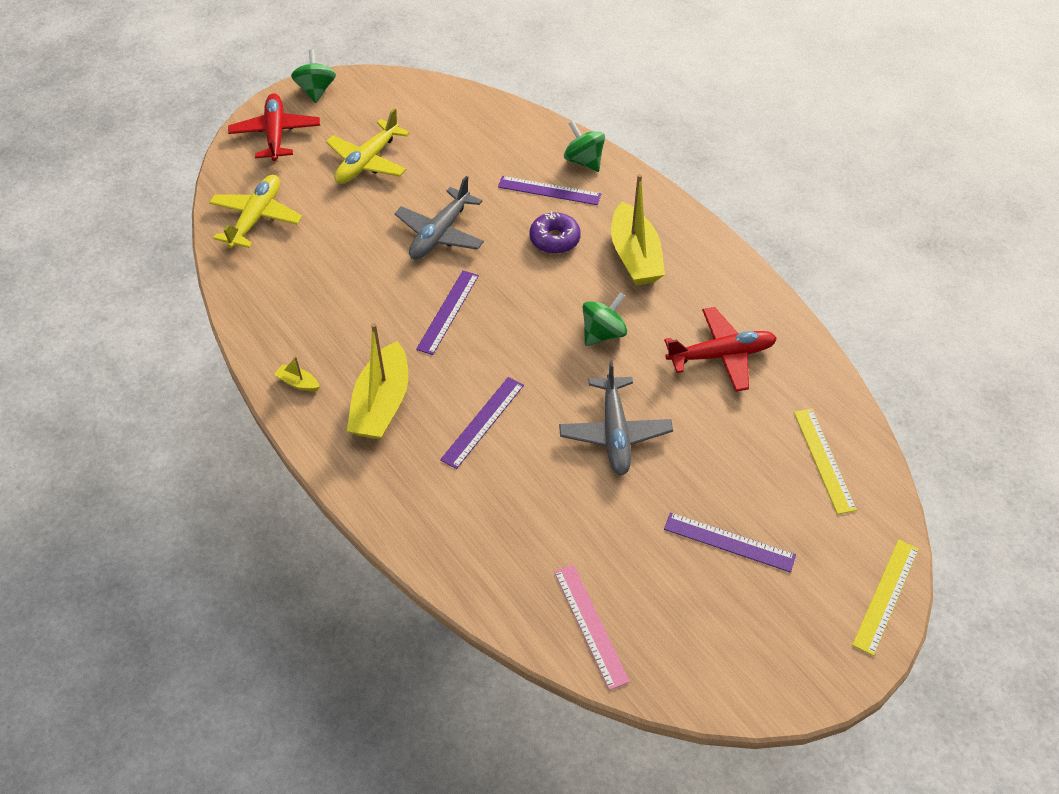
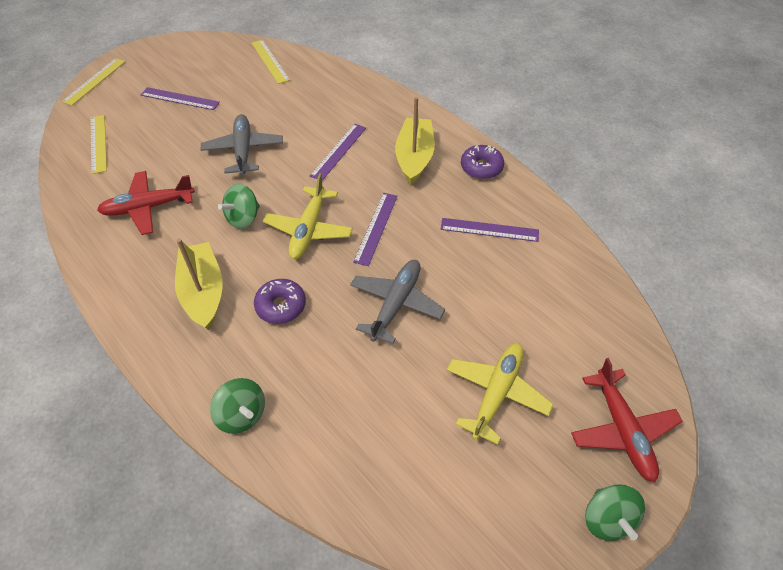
camera: 175 degrees right, 0 degrees up
yellow plane [209,175,302,248] -> yellow plane moved to [263,173,353,259]
yellow boat [274,356,320,391] -> purple donut [461,145,504,179]
purple ruler [498,176,601,205] -> purple ruler moved to [440,218,539,242]
pink ruler [554,564,630,690] -> yellow ruler [251,40,290,84]

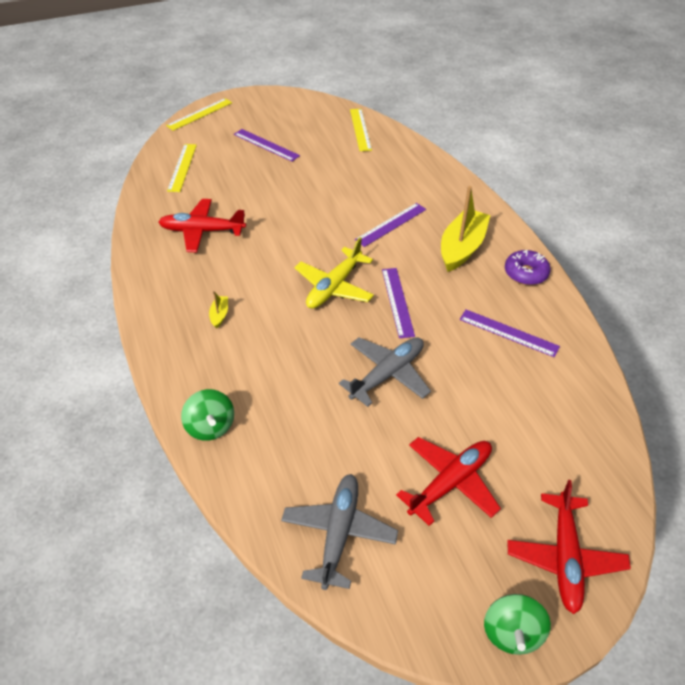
camera: 20 degrees right, 5 degrees down
yellow boat [175,238,223,330] -> yellow boat [209,291,228,329], size x0.42
grey plane [201,114,283,176] -> grey plane moved to [281,474,398,590]
green spinning top [218,184,260,229] -> none
purple donut [254,279,306,324] -> none
purple ruler [353,193,398,266] -> purple ruler turned 45 degrees counterclockwise [382,268,415,338]
yellow plane [447,343,553,445] -> red plane [396,437,501,526]

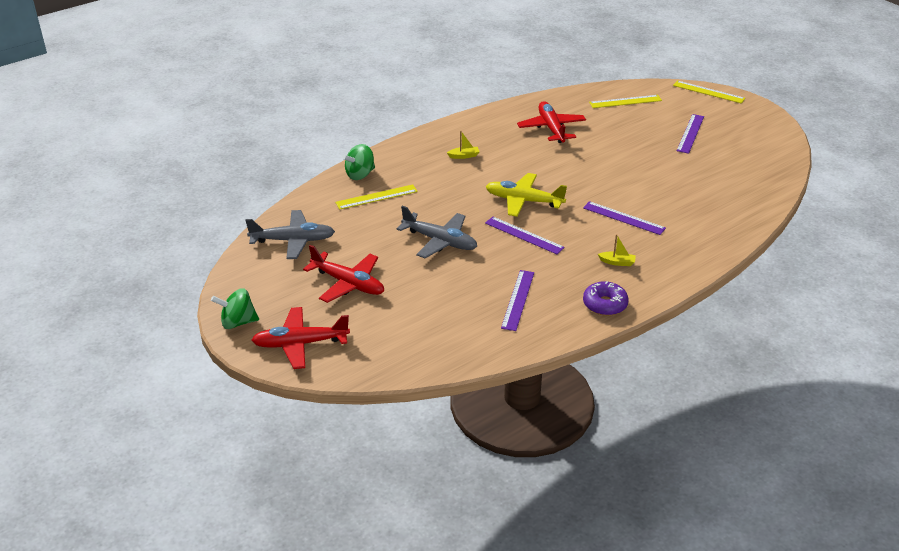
camera: 75 degrees right, 10 degrees down
yellow ruler [350,109,372,151] -> yellow ruler moved to [335,185,418,210]
purple ruler [382,268,415,338] -> purple ruler turned 60 degrees clockwise [485,217,565,254]
yellow boat [441,186,490,272] -> yellow boat [598,234,636,266], size x0.42

